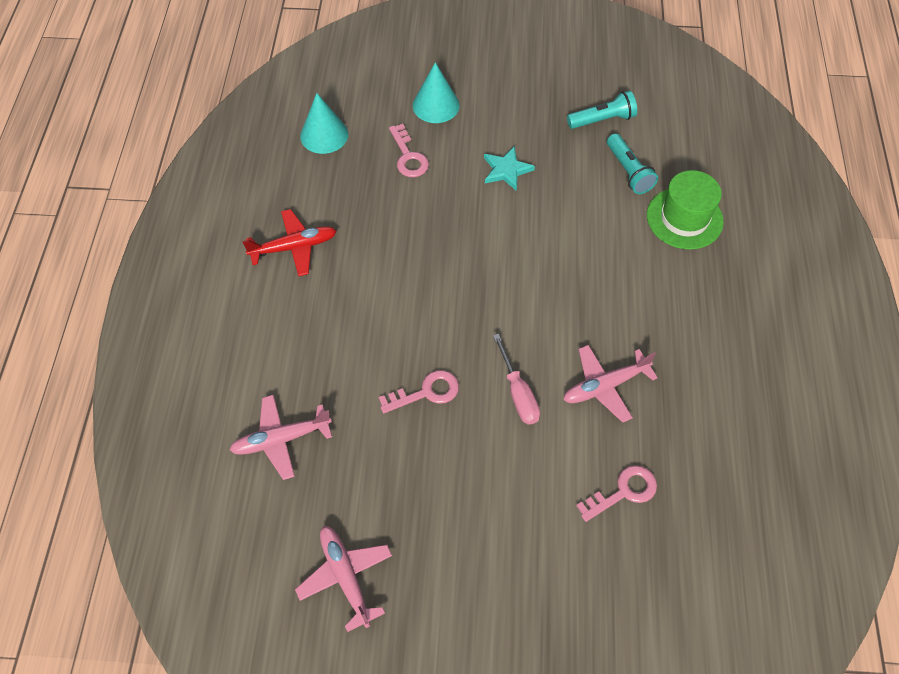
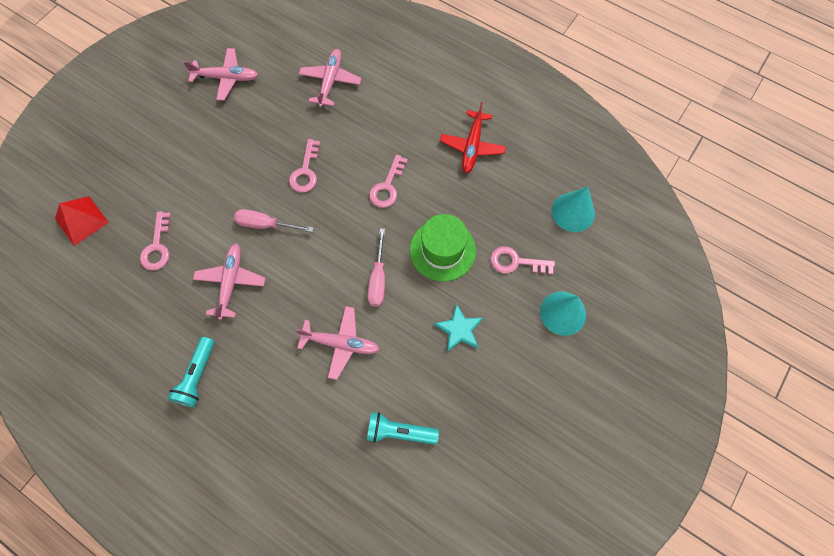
camera: 120 degrees right, 10 degrees up
turquoise flashlight [567,91,637,129] -> turquoise flashlight moved to [168,337,215,407]
green hat [647,170,724,250] -> green hat moved to [410,214,476,282]
none -> red pyramid [55,196,109,246]
none -> pink plane [295,306,380,380]
none -> pink screwdriver [368,228,385,307]
none -> pink key [369,155,408,208]

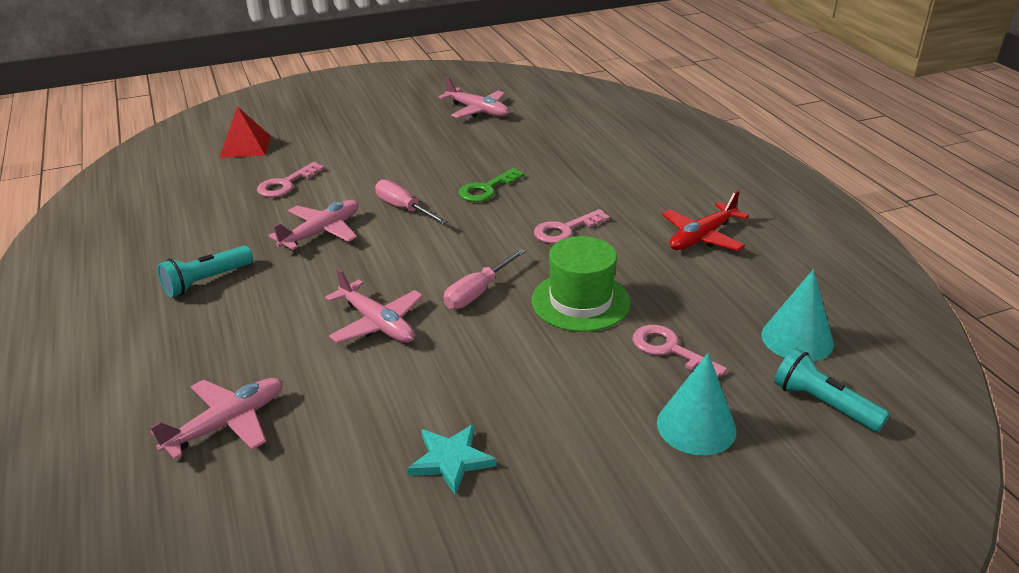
camera: 35 degrees right, 35 degrees down
pink key [289,139,321,193] -> green key [459,168,524,202]
pink plane [299,49,362,107] -> pink plane moved to [150,378,283,460]
turquoise flashlight [367,412,439,445] -> turquoise flashlight moved to [774,348,890,432]
turquoise star [434,303,483,352] -> turquoise star moved to [407,424,496,495]

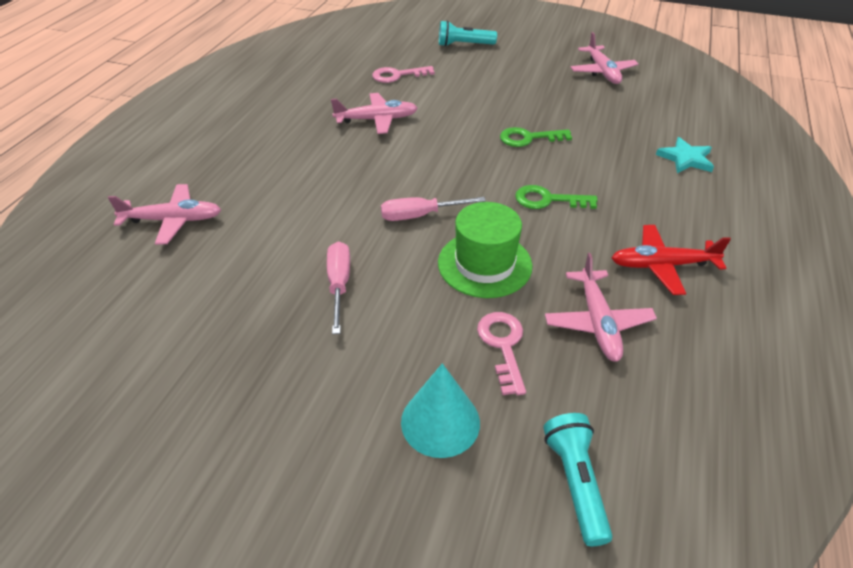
camera: 40 degrees right, 10 degrees up
turquoise flashlight [157,246,253,297] -> turquoise flashlight moved to [439,20,497,47]
red pyramid [219,106,270,158] -> none
pink plane [325,268,423,343] -> pink plane moved to [545,253,657,362]
pink screwdriver [375,180,448,224] -> pink screwdriver moved to [327,241,350,334]
turquoise star [407,424,496,495] -> turquoise star moved to [656,137,714,173]
pink key [534,209,610,244] -> green key [515,185,598,209]
turquoise cone [761,269,834,361] -> none

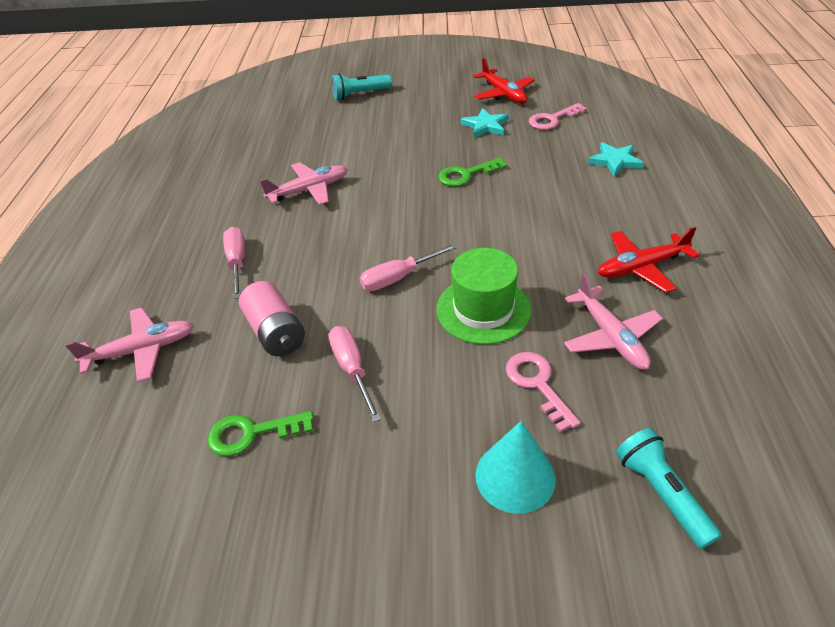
camera: 15 degrees left, 0 degrees up
pink key [372,66,435,83] -> pink key moved to [529,103,587,130]
green key [515,185,598,209] -> green key moved to [208,411,314,456]
pink plane [571,32,638,84] -> red plane [473,58,535,104]
none -> pink screwdriver [223,227,245,299]
none -> pink battery [239,281,305,356]
none -> turquoise star [461,108,509,138]

